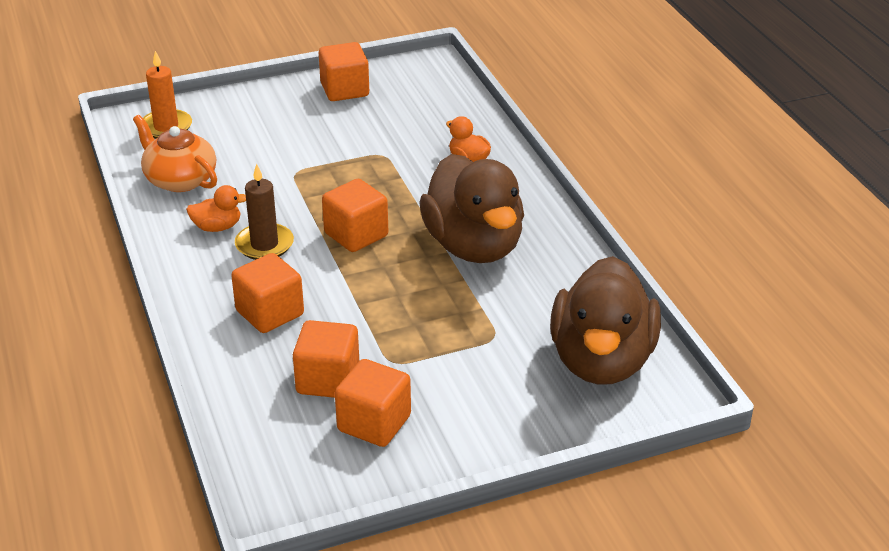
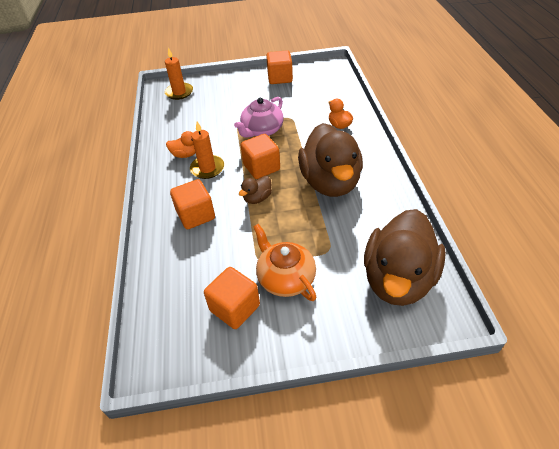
camera: 15 degrees right, 10 degrees up
orange teapot [133,115,217,192] -> orange teapot moved to [253,224,316,301]
brown candle [235,163,294,260] -> orange candle [190,121,224,179]
orange cube [293,320,359,398] -> none
none -> pink teapot [234,97,284,138]
none -> brown duck [239,176,272,204]

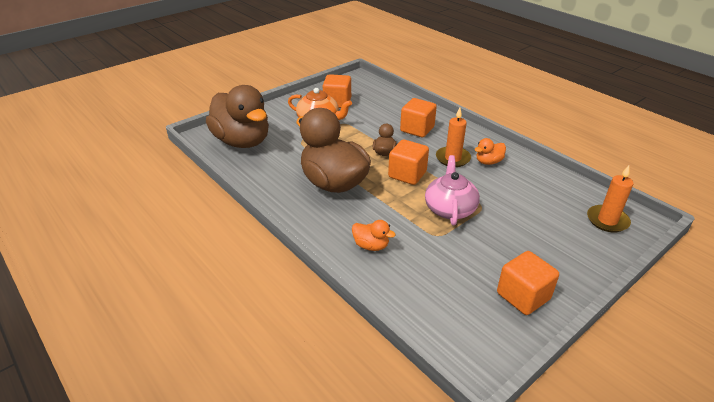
camera: 145 degrees right, 10 degrees down
brown duck [364,209,446,306] -> brown duck turned 150 degrees clockwise [206,85,269,148]

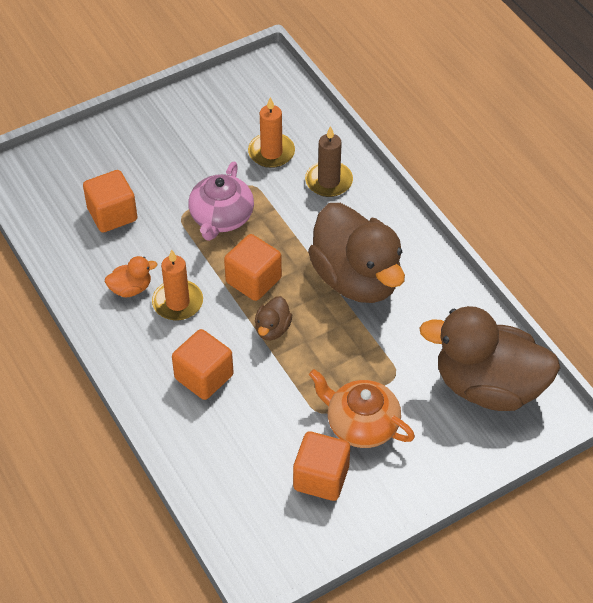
camera: 170 degrees left, 15 degrees up
brown duck [206,85,269,148] -> brown duck turned 45 degrees counterclockwise [419,306,560,411]
orange duck [352,220,396,251] -> brown candle [305,126,353,197]
orange cube [497,251,559,315] -> orange cube moved to [83,170,137,233]
orange candle [587,165,633,232] -> orange candle moved to [248,97,295,168]

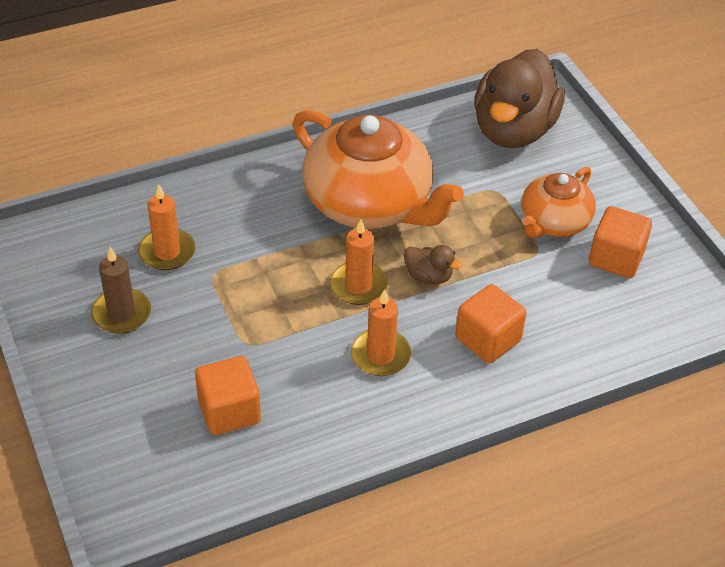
camera: 85 degrees left, 5 degrees down
orange duck [105,256,157,297] -> none
pink teapot [188,162,254,241] -> none
orange cube [224,234,282,301] -> orange candle [330,219,388,305]
brown candle [305,126,353,197] -> brown candle moved to [91,247,151,334]
brown duck [308,203,405,303] -> orange teapot [293,110,464,229]

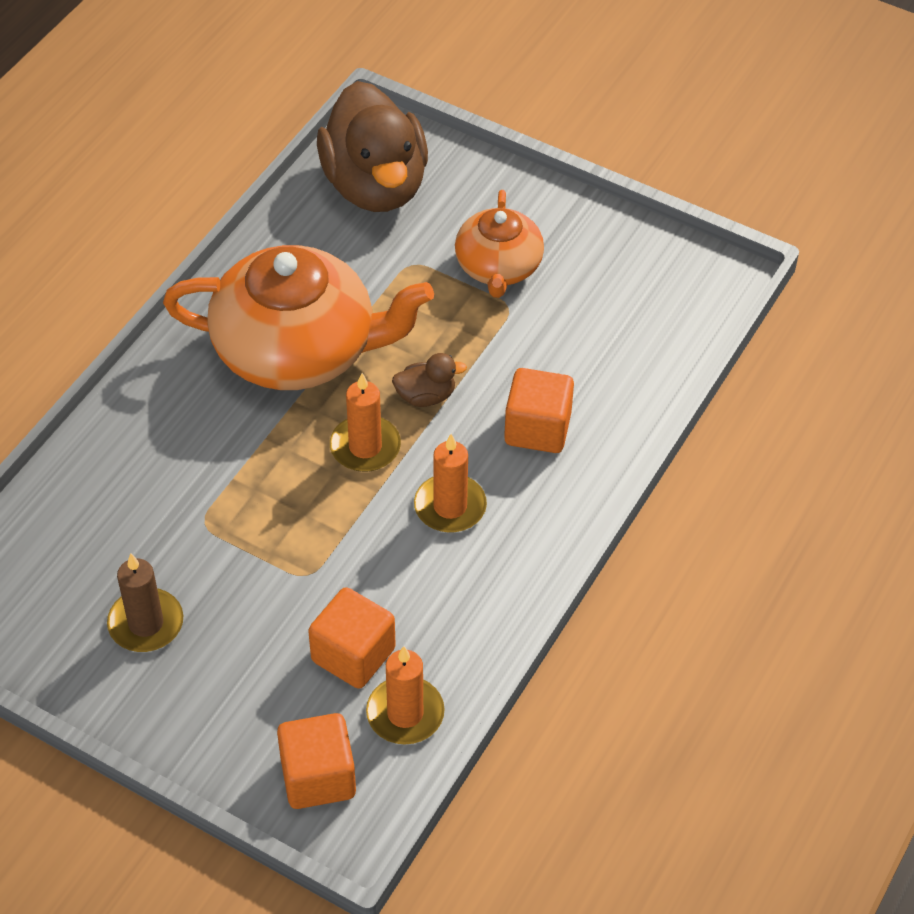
camera: 35 degrees left, 5 degrees up
orange candle [138,185,195,270] -> orange candle moved to [366,646,445,745]
orange cube [589,206,652,278] -> orange cube moved to [277,713,356,809]

